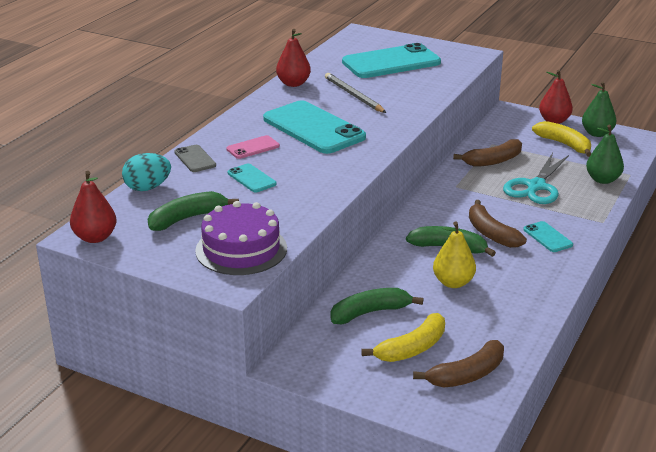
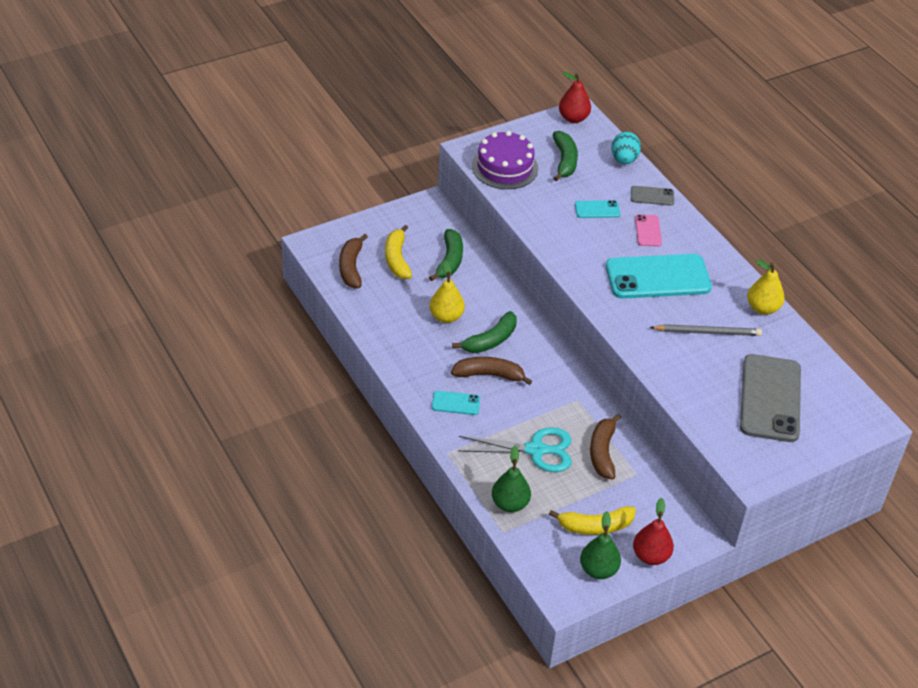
camera: 120 degrees right, 15 degrees up
red pear [276,29,311,87] -> yellow pear [747,260,785,315]
turquoise phone [342,43,441,78] -> grey phone [740,354,801,442]
turquoise scissors [503,153,569,204] -> turquoise scissors turned 120 degrees clockwise [458,427,572,472]

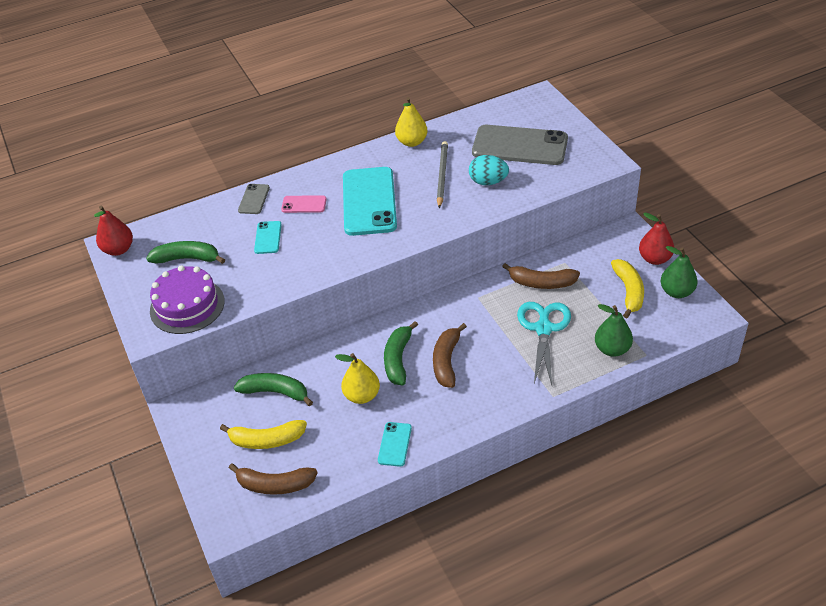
camera: 80 degrees left, 0 degrees up
turquoise phone [432,391,480,415] -> turquoise phone moved to [378,422,412,467]
green banana [452,311,517,353] -> green banana turned 135 degrees counterclockwise [384,321,418,385]
turquoise egg [611,132,641,164] -> turquoise egg moved to [469,155,509,185]

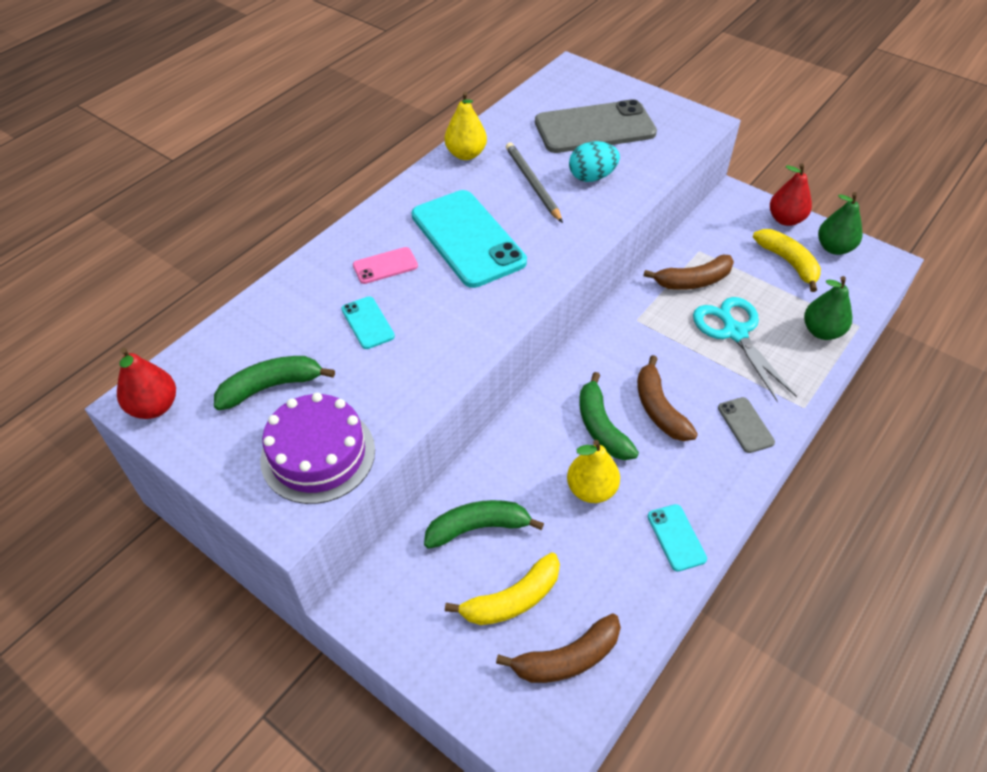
camera: 30 degrees left, 5 degrees up
grey phone [238,184,270,214] -> grey phone moved to [718,397,775,453]

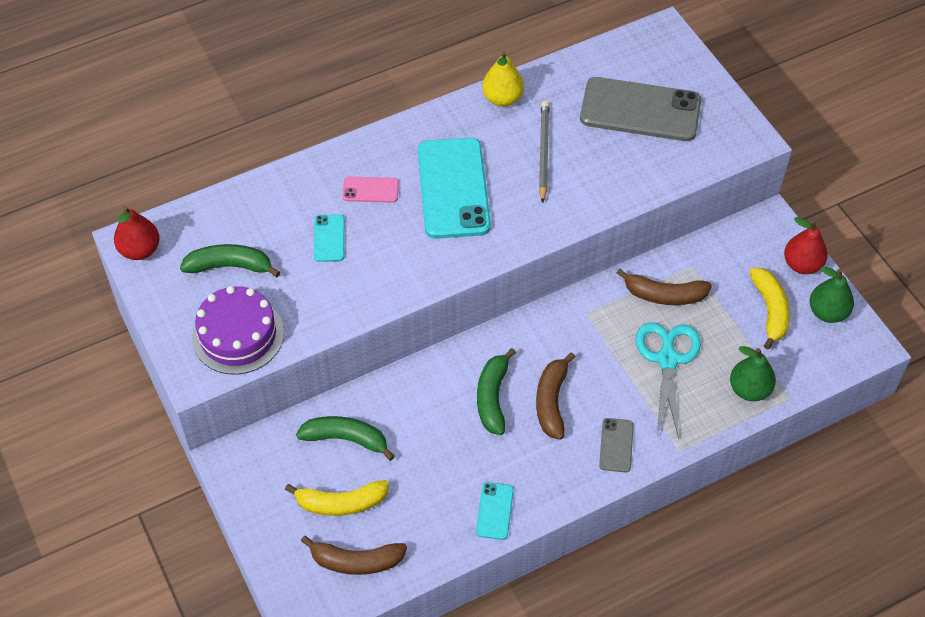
camera: 25 degrees right, 5 degrees up
yellow pear [567,440,620,503] -> none
turquoise egg [569,141,620,182] -> none

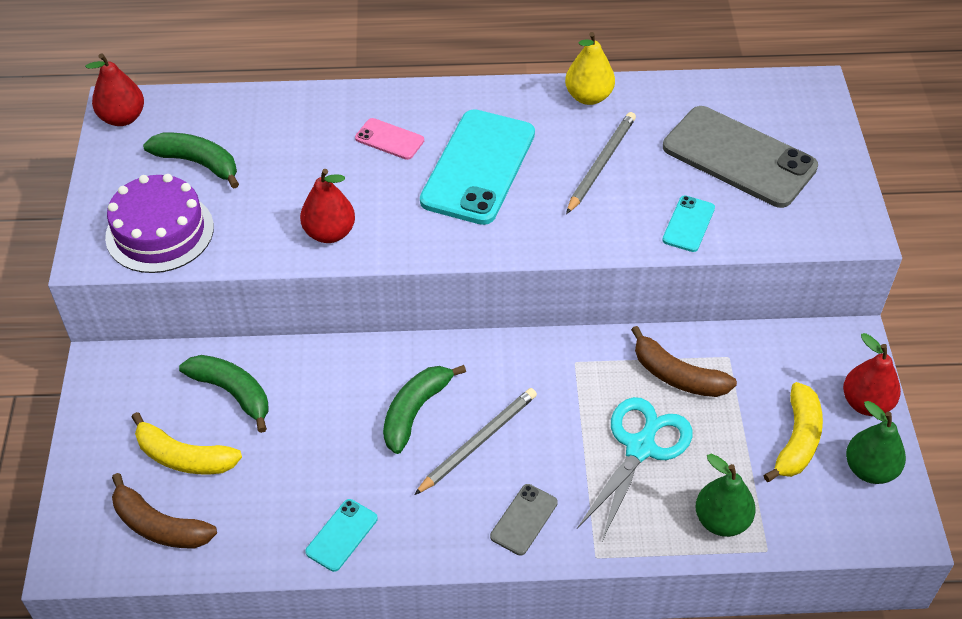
camera: 25 degrees right, 5 degrees down
turquoise phone [314,214,345,262] -> turquoise phone moved to [662,196,715,252]
brown banana [536,352,575,440] -> grey pencil [414,388,537,495]
none -> red pear [300,169,355,243]

